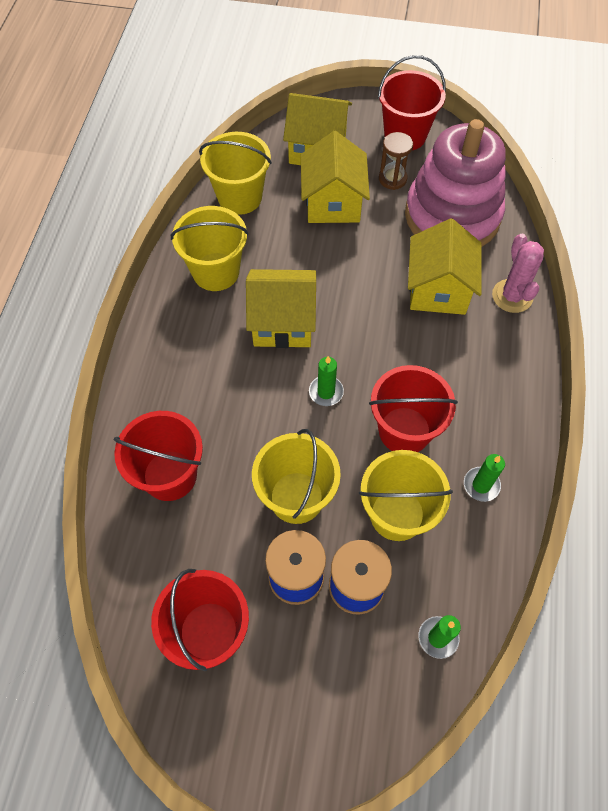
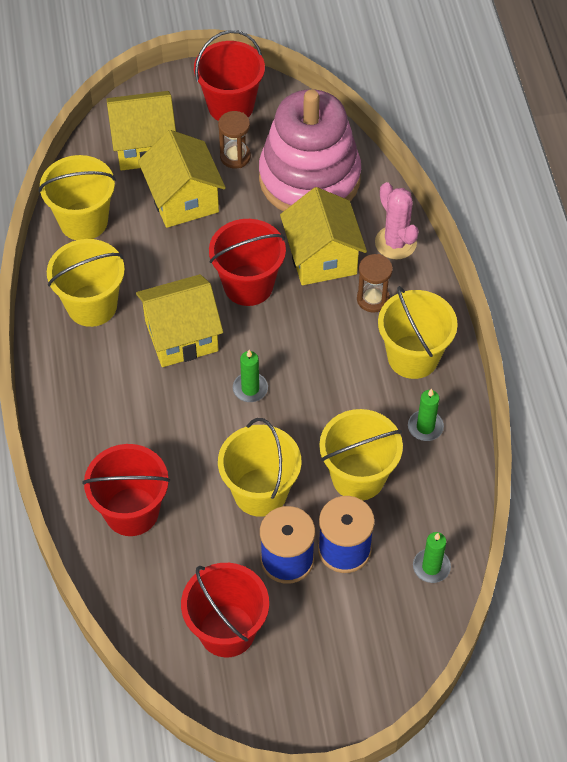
camera: 20 degrees left, 5 degrees down
red bucket [369,365,458,452] -> red bucket moved to [209,219,286,306]
none -> brown hourglass [357,254,393,313]
none -> yellow bucket [378,286,458,379]

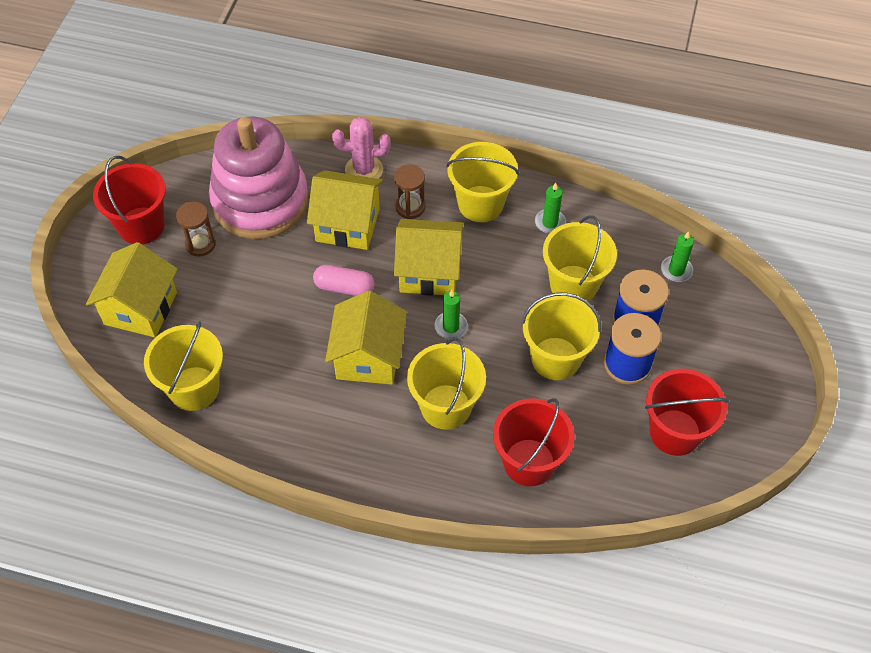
camera: 65 degrees left, 0 degrees up
yellow bucket [47,239,125,327] -> yellow bucket moved to [407,337,486,430]
yellow house [138,130,226,228] -> yellow house moved to [394,219,463,296]
red bucket [209,219,286,306] -> pink capsule [313,265,375,296]

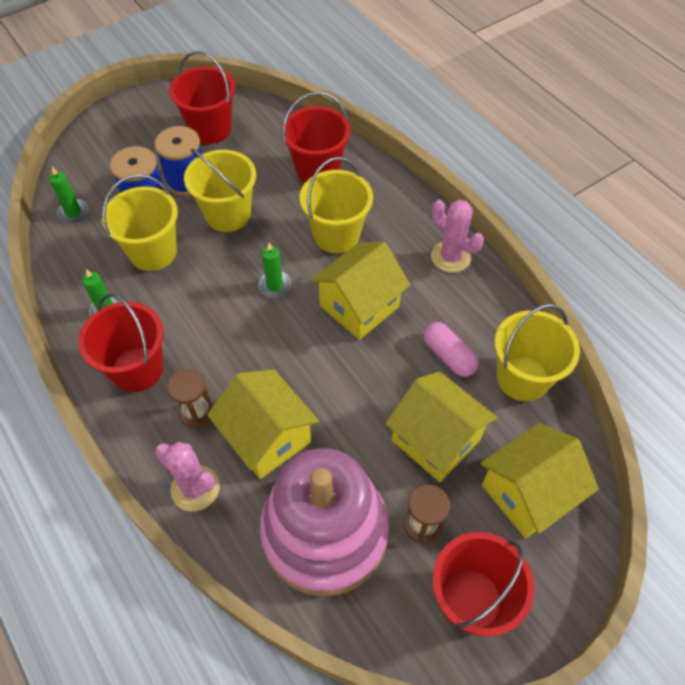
camera: 140 degrees left, 0 degrees up
pink capsule [313,265,375,296] -> pink capsule moved to [424,322,479,377]
yellow house [394,219,463,296] -> yellow house moved to [385,371,497,482]
yellow bucket [446,142,519,222] -> red bucket [78,294,164,392]
none -> pink cactus [431,200,484,273]

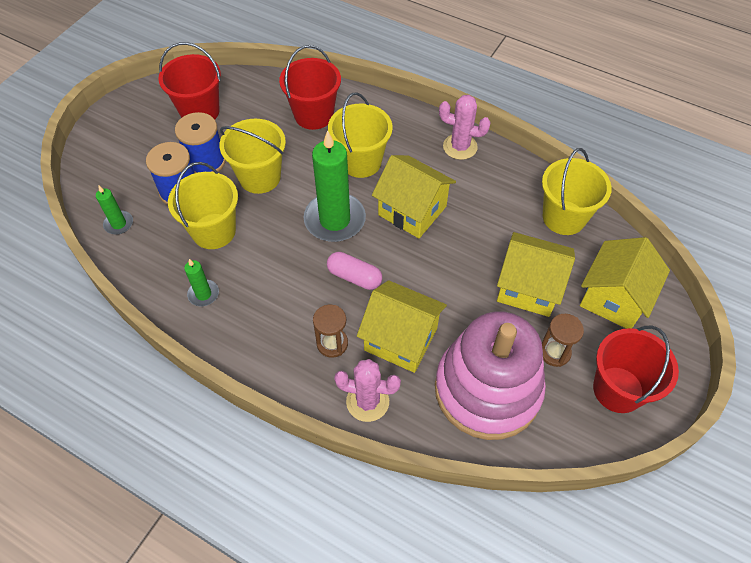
camera: 25 degrees left, 0 degrees up
red bucket [78,294,164,392] -> none
green candle [258,243,291,297] -> green candle [303,130,366,242], size x2.10
yellow house [311,242,410,340] -> yellow house turned 75 degrees counterclockwise [372,155,456,238]
pink capsule [424,322,479,377] -> pink capsule moved to [327,252,382,290]

